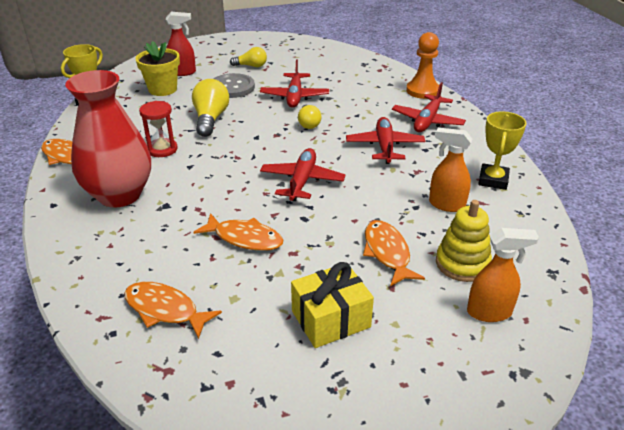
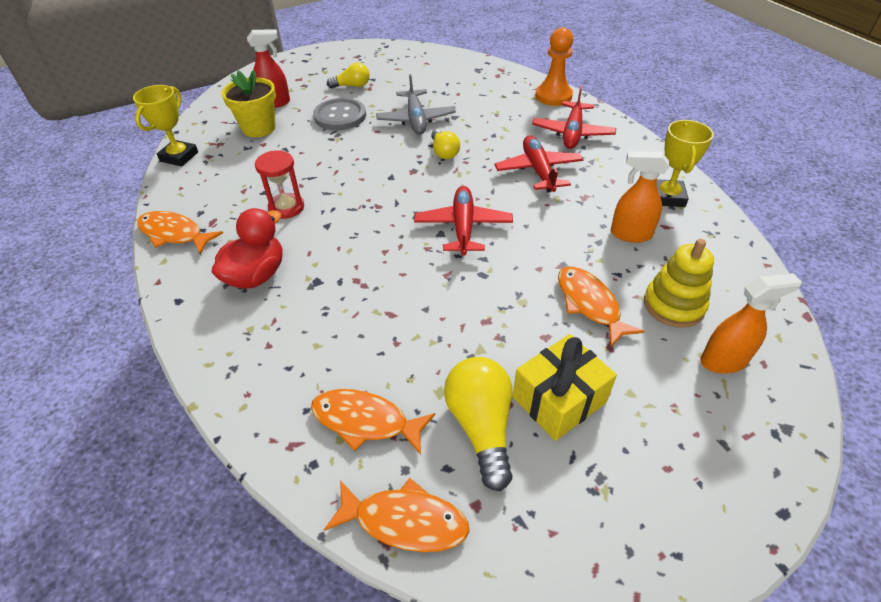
camera: 10 degrees left, 10 degrees up
red vase [65,70,151,208] -> red duck [212,208,283,289]
yellow light bulb [192,79,229,137] -> yellow light bulb moved to [444,357,513,491]
orange fish [193,213,283,251] -> orange fish moved to [324,478,469,552]
red plane [260,59,329,108] -> grey plane [376,74,456,135]

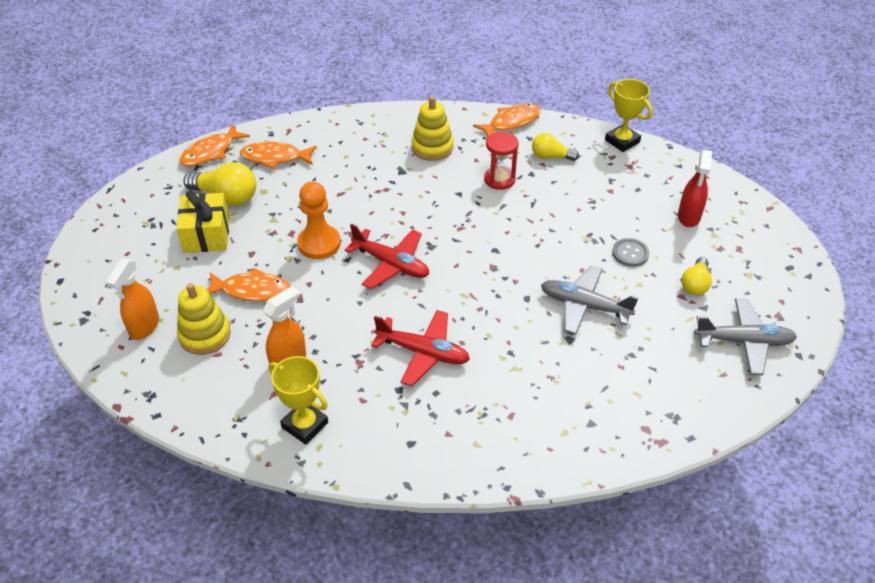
camera: 120 degrees right, 0 degrees up
red duck [212,208,283,289] -> yellow stacking toy [411,96,453,161]
yellow flower pot [221,70,276,137] -> none
orange fish [311,389,435,455] -> orange fish turned 135 degrees counterclockwise [240,142,317,169]
grey button [313,98,366,130] -> grey button [612,238,649,267], size x0.61
yellow light bulb [431,129,460,159] -> yellow light bulb moved to [532,133,579,161]
red plane [532,86,616,149] -> none
orange pawn [535,27,573,106] -> orange pawn moved to [297,181,341,259]
none -> grey plane [694,298,797,375]

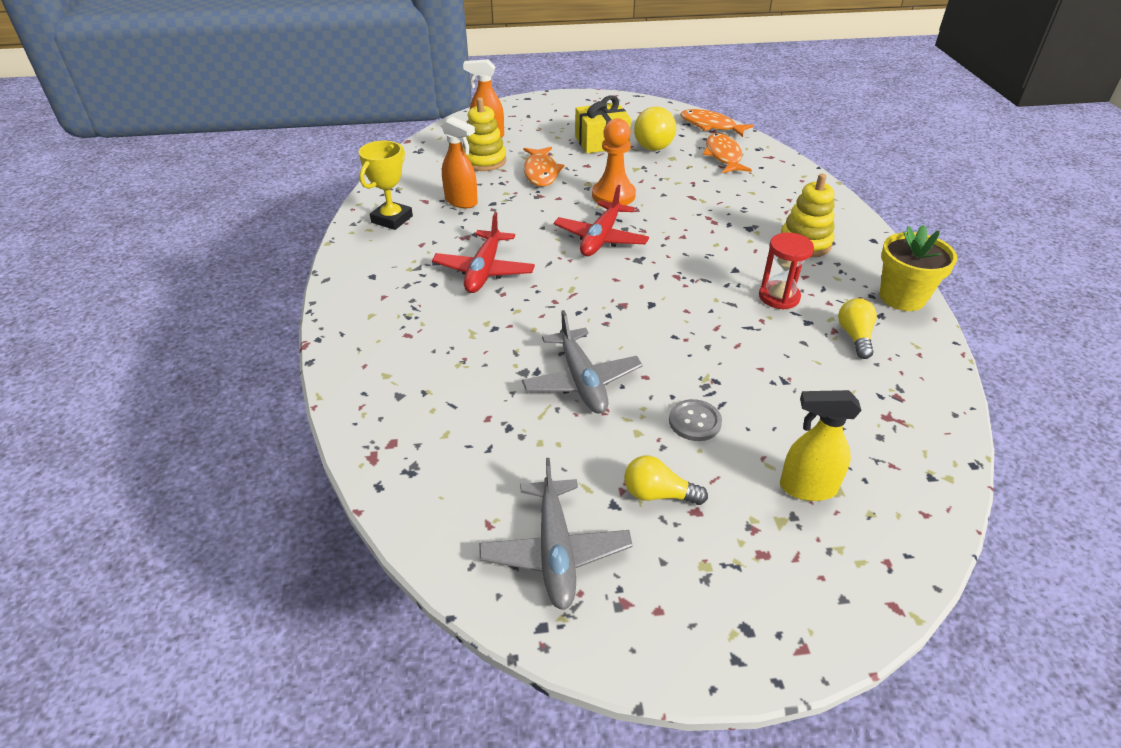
camera: 80 degrees right, 5 degrees down
orange fish [473,103,541,137] -> yellow flower pot [880,225,957,311]
grey plane [541,266,638,335] -> grey plane turned 150 degrees clockwise [522,310,643,414]
yellow trophy [605,79,653,152] -> none
red spray bottle [678,150,712,227] -> yellow spray bottle [780,390,862,501]

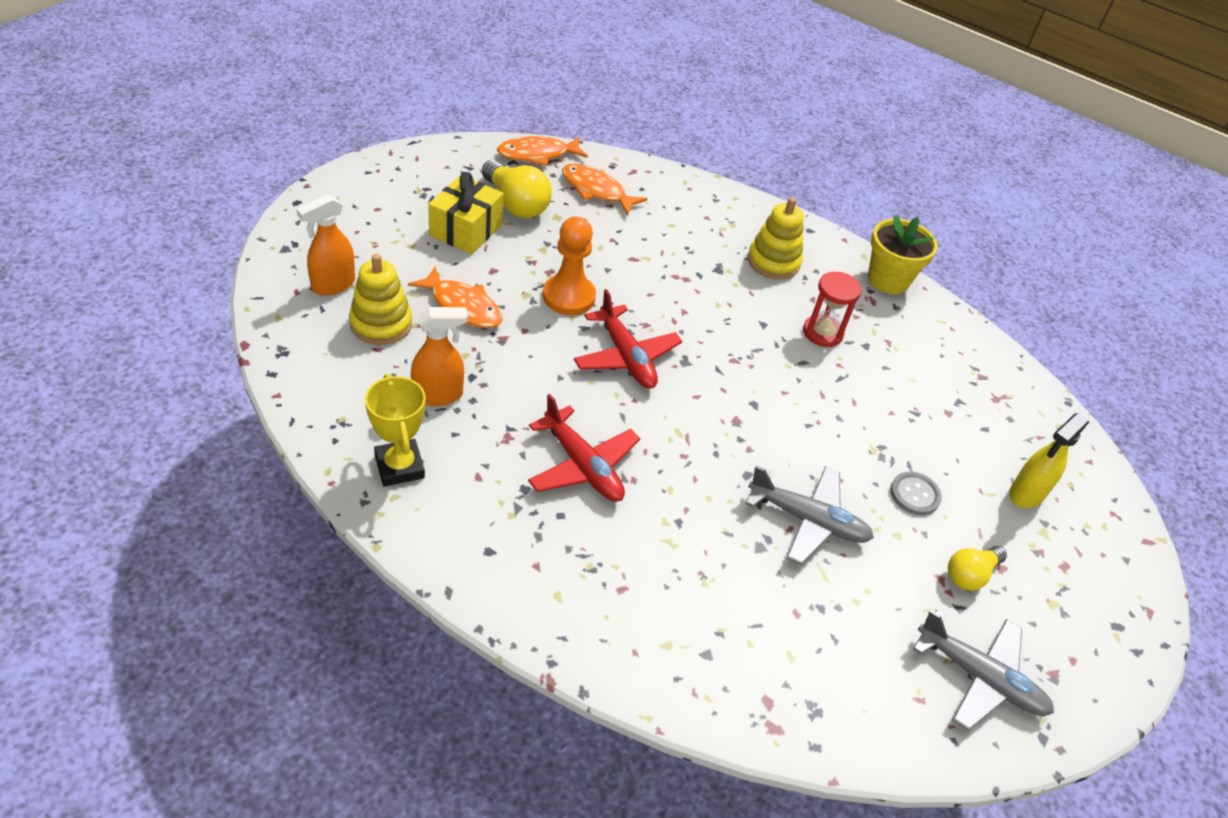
camera: 55 degrees left, 5 degrees up
yellow light bulb [838,298,877,359] -> none

